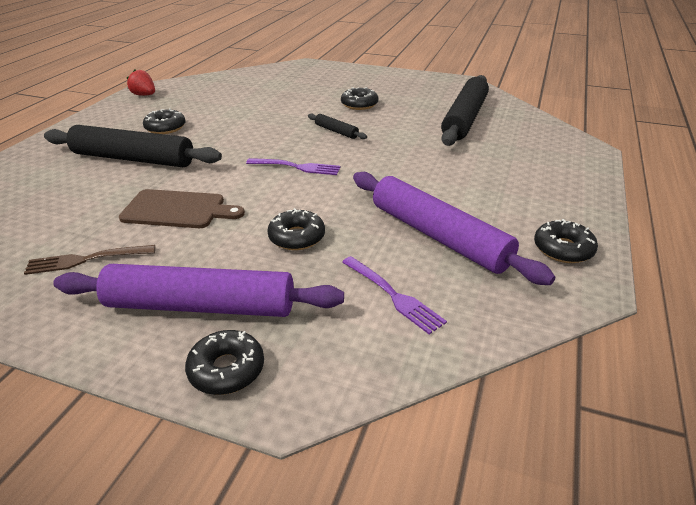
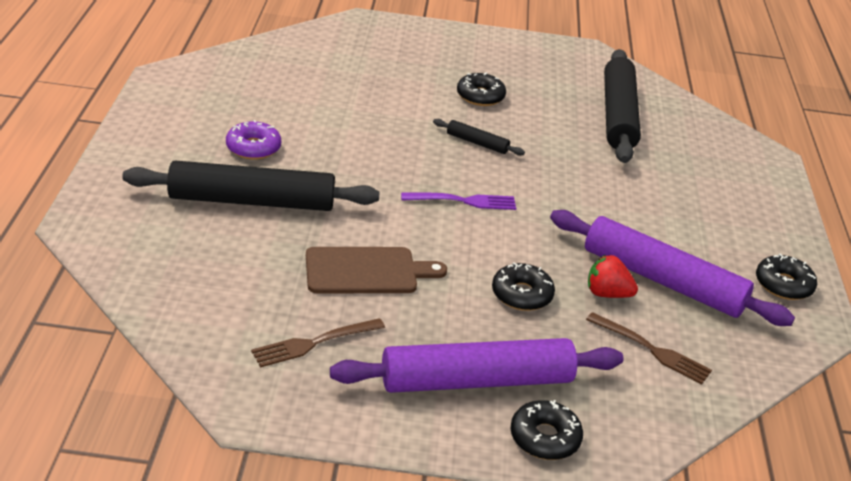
camera: 20 degrees left, 0 degrees up
red strawberry [127,70,155,96] -> red strawberry moved to [588,255,638,298]
black donut [143,108,186,134] -> purple donut [226,120,281,160]
purple fork [342,256,447,335] -> brown fork [586,312,712,384]

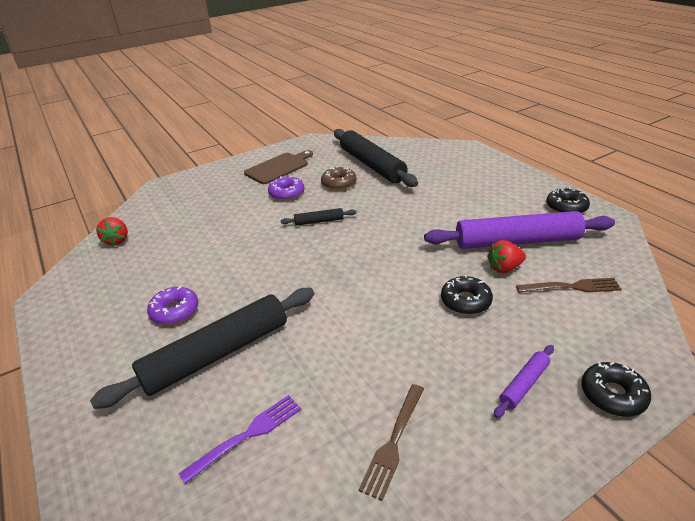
camera: 30 degrees left, 0 degrees up
brown cutting board [306,247,447,293] -> brown cutting board moved to [244,150,313,184]
purple rolling pin [330,338,624,393] -> purple rolling pin [494,345,554,418], size x0.44
purple fork [401,192,516,210] -> purple fork moved to [179,395,302,484]
black donut [457,72,506,106] -> purple donut [268,176,305,201]
none -> red strawberry [96,217,128,246]
none -> brown donut [321,166,357,190]

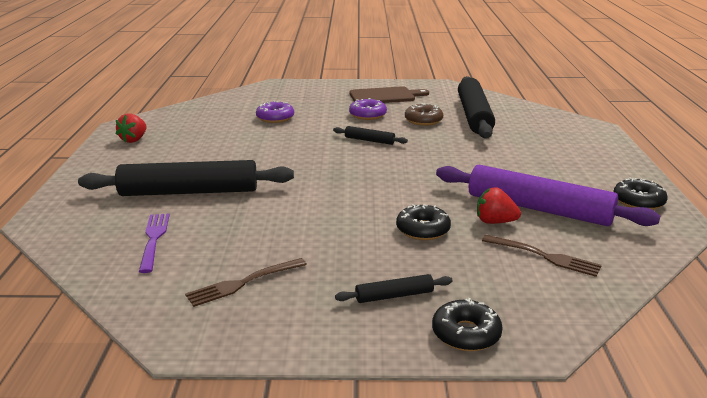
camera: 30 degrees right, 10 degrees down
red strawberry [96,217,128,246] -> red strawberry moved to [116,113,147,143]
purple donut [147,285,198,325] -> purple donut moved to [256,101,294,123]
purple fork [179,395,302,484] -> purple fork turned 90 degrees counterclockwise [139,213,170,273]
purple rolling pin [494,345,554,418] -> black rolling pin [335,274,453,303]

